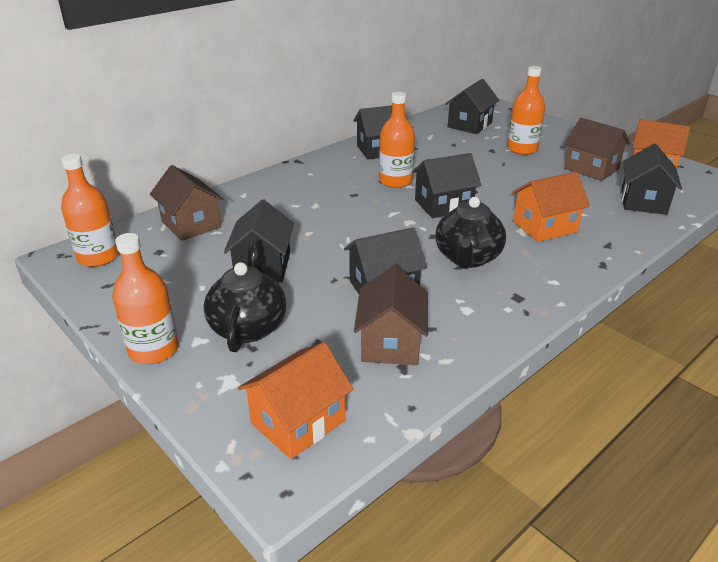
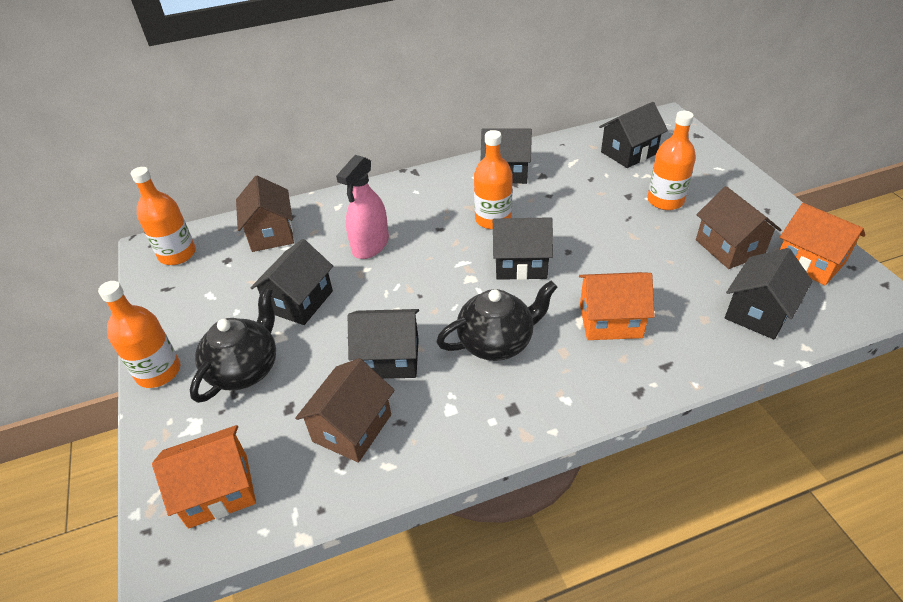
camera: 25 degrees right, 10 degrees up
black teapot [435,197,506,269] -> black teapot turned 150 degrees counterclockwise [436,281,557,361]
none -> pink spray bottle [336,155,389,259]

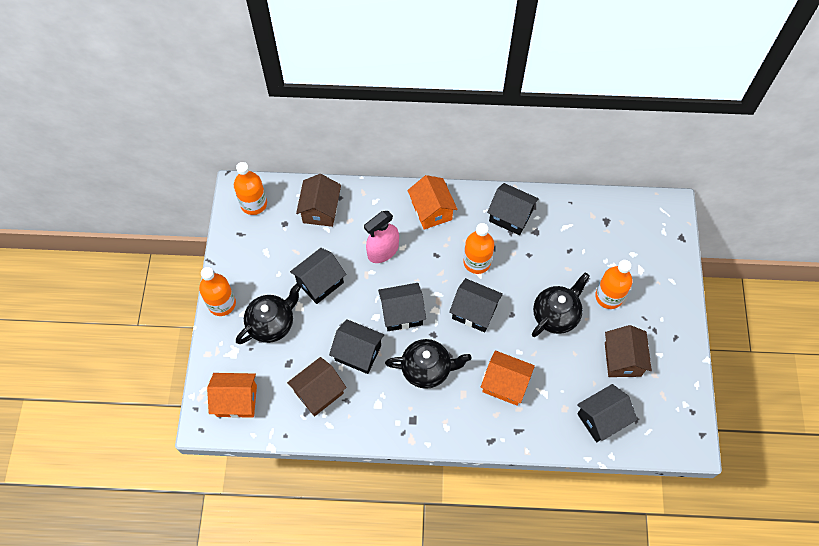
camera: 20 degrees right, 20 degrees up
black house [599,102,668,168] -> black house moved to [378,283,426,331]
orange house [780,203,865,285] -> orange house moved to [407,175,458,230]
none -> black teapot [532,273,590,337]

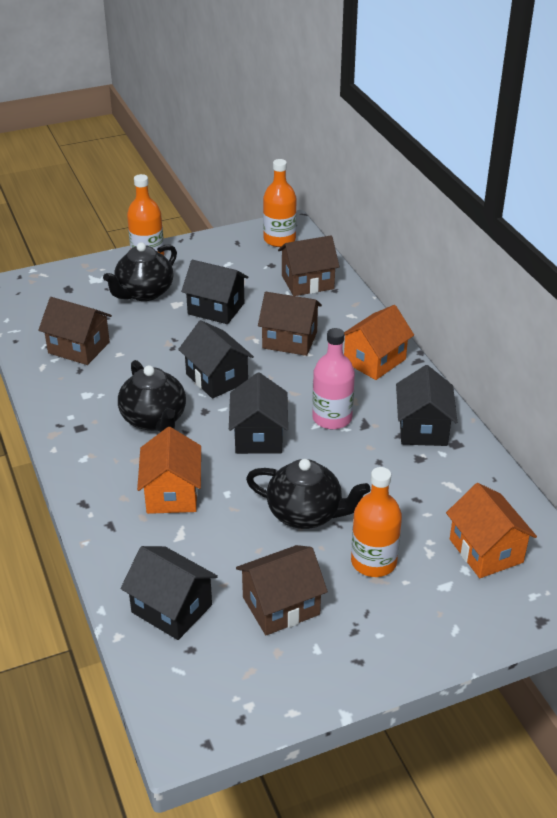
camera: 65 degrees right, 25 degrees down
orange house [207,373,257,418] -> orange house moved to [446,483,537,578]
black teapot [236,283,301,344] -> black teapot turned 105 degrees clockwise [103,242,177,301]
black house [329,319,384,374] -> none
pink spray bottle [364,211,399,263] -> brown house [258,292,322,356]
orange bottle [463,223,494,274] -> pink bottle [312,328,355,429]

